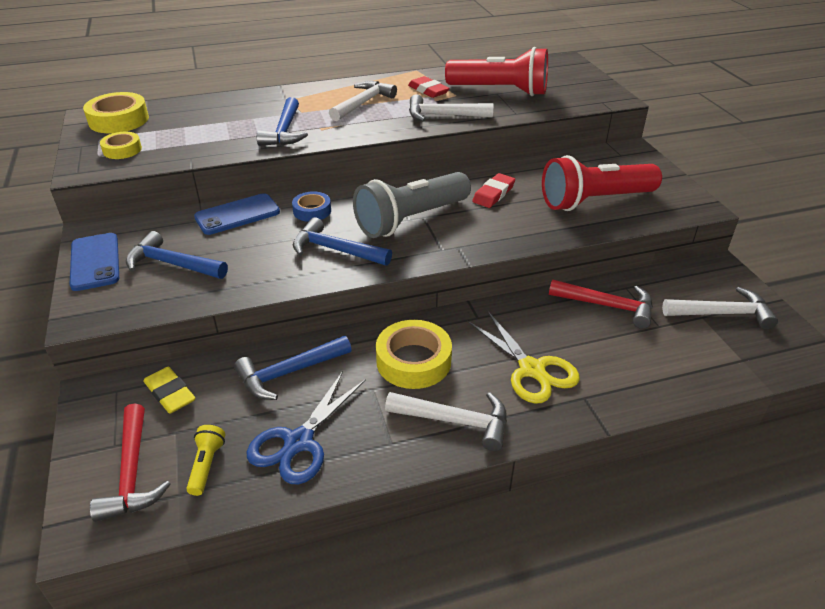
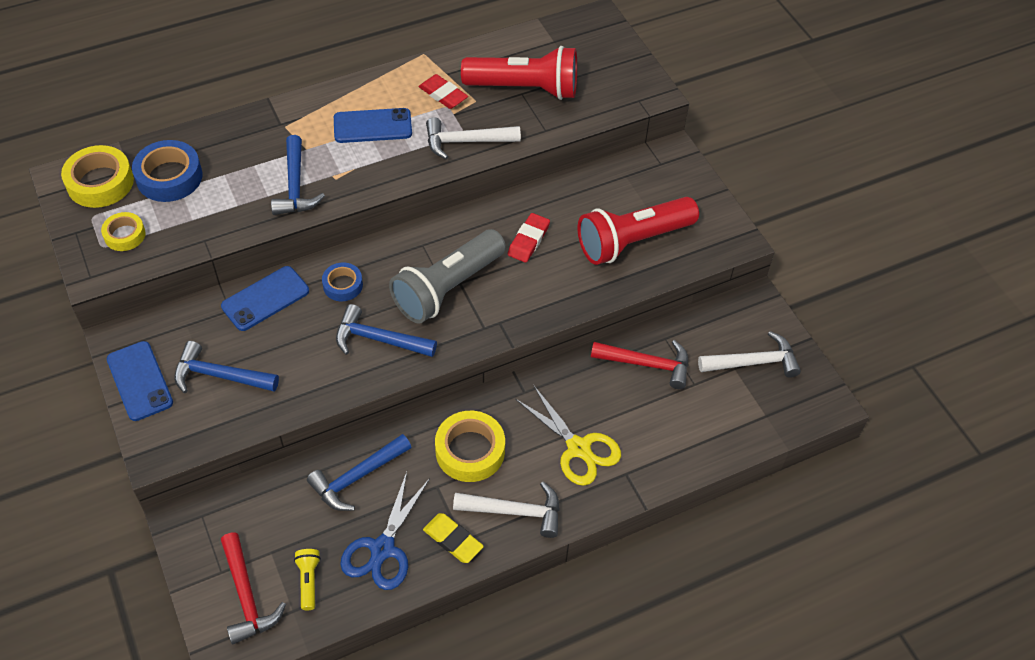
camera: 10 degrees left, 15 degrees up
yellow eraser [144,367,196,414] -> yellow eraser moved to [423,513,484,563]
white hammer [329,81,397,121] -> blue phone [334,108,412,143]
none -> blue tape [132,140,203,202]

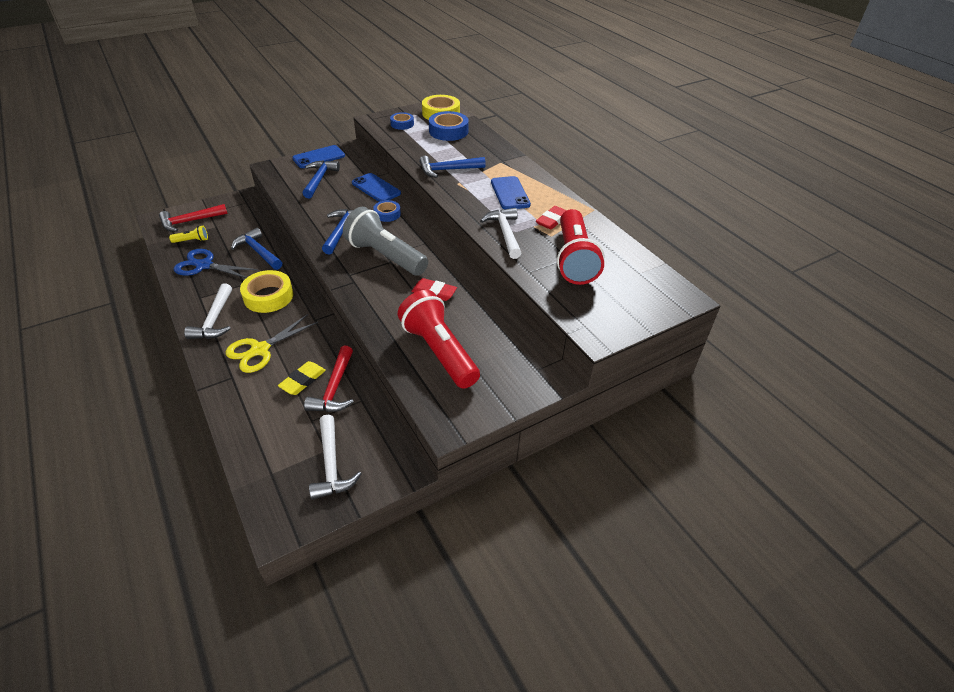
camera: 85 degrees right, 10 degrees down
yellow tape [101,212,146,251] -> blue tape [390,112,414,130]
yellow eraser [423,513,484,563] -> yellow eraser moved to [278,361,326,395]

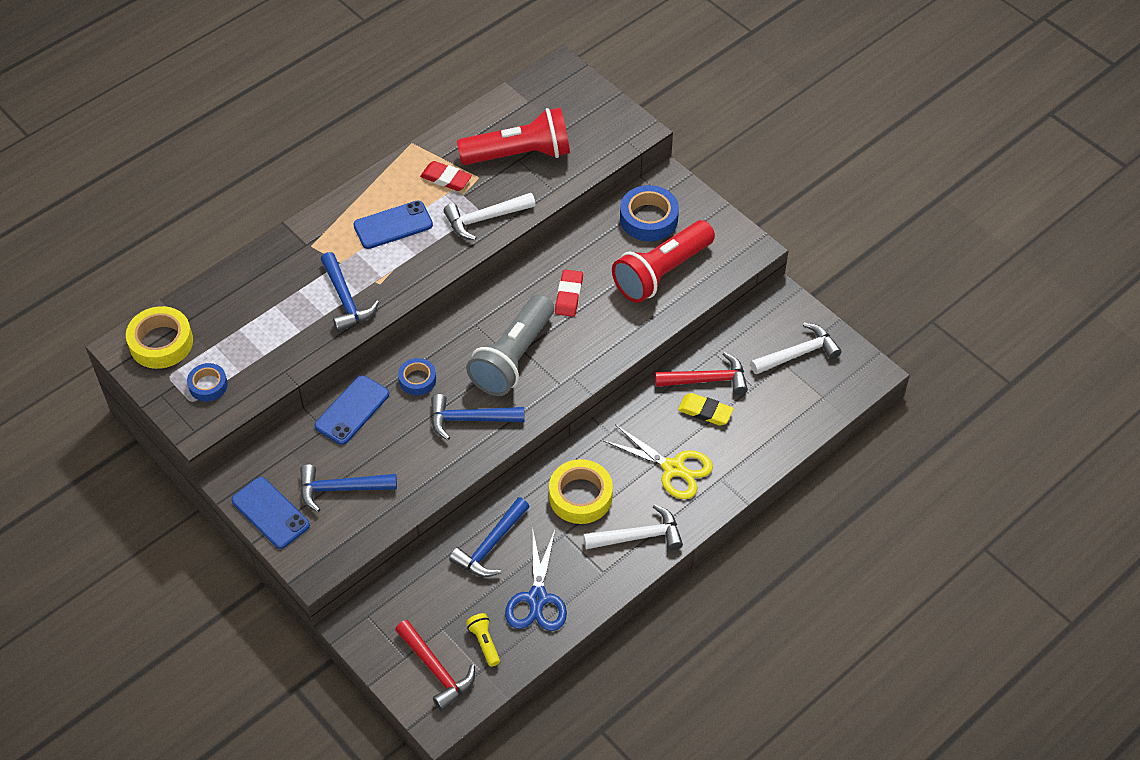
camera: 100 degrees left, 10 degrees up
blue tape [429,111,469,141] -> blue tape moved to [620,185,679,241]

